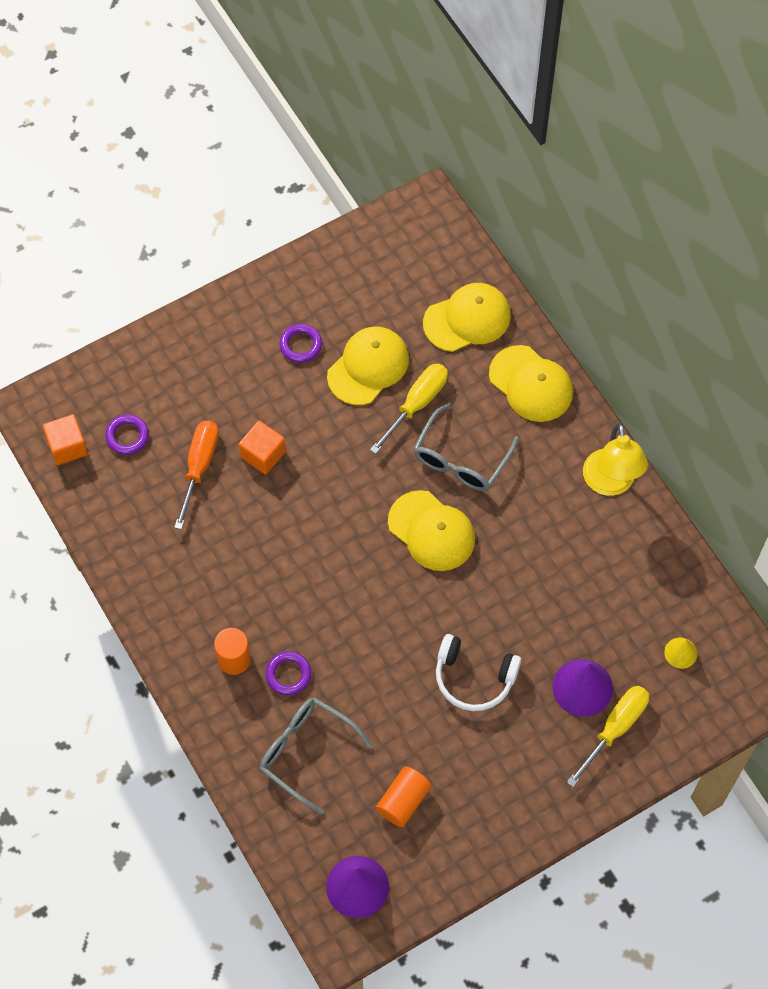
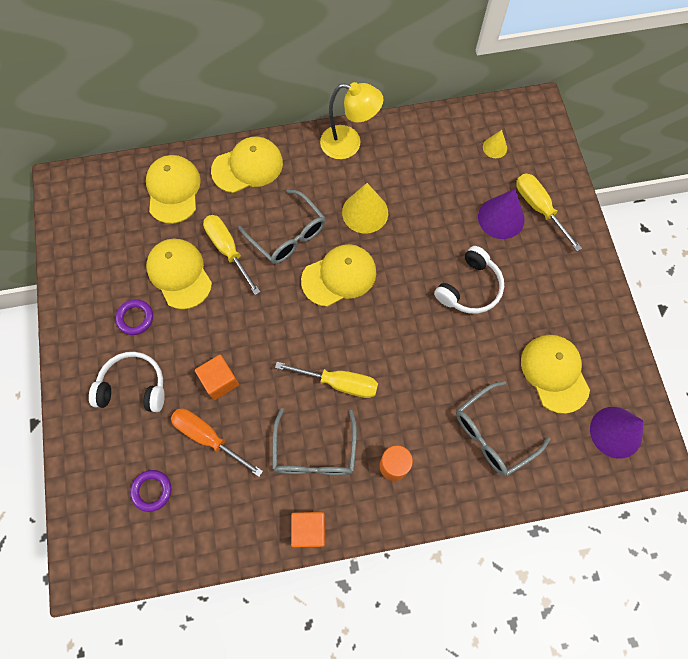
camera: 70 degrees left, 5 degrees up
orange cube [43,414,88,465] -> orange cube moved to [291,512,325,547]
purple ring [265,651,311,695] -> none
orange cylinder [376,766,431,827] -> yellow cap [521,335,590,414]
none -> white headphones [89,352,165,412]
none -> grey glasses [272,408,357,475]
none -> yellow screwdriver [275,362,378,398]
none -> yellow cone [342,183,388,233]

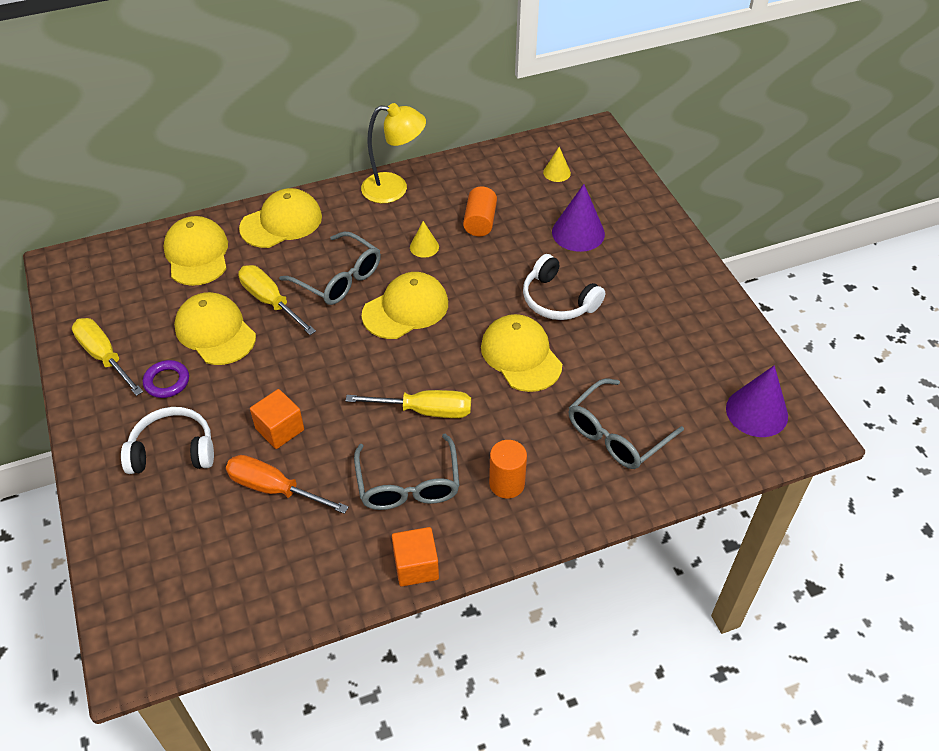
camera: 10 degrees left, 20 degrees down
purple ring [130,470,171,512] -> none
yellow cone [342,183,388,233] -> yellow cone [410,221,439,258], size x0.55
white headphones [434,246,504,314] -> white headphones turned 105 degrees clockwise [523,254,605,320]
yellow screwdriver [516,173,582,251] -> yellow screwdriver moved to [72,318,143,396]
yellow cap [521,335,590,414] -> yellow cap moved to [481,314,562,392]
none -> orange cylinder [463,186,497,236]

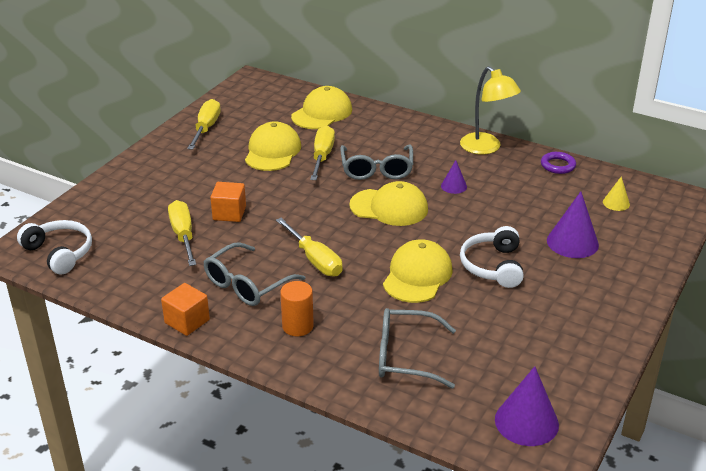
camera: 50 degrees right, 15 degrees down
white headphones [121,407,214,474] -> white headphones moved to [17,220,92,275]
purple ring [143,360,189,398] -> purple ring moved to [541,152,576,174]
orange screwdriver [226,455,349,514] -> yellow screwdriver [168,200,196,266]
yellow cap [239,188,322,248] -> none
yellow cone [410,221,439,258] -> purple cone [441,160,467,194]
orange cylinder [463,186,497,236] -> none

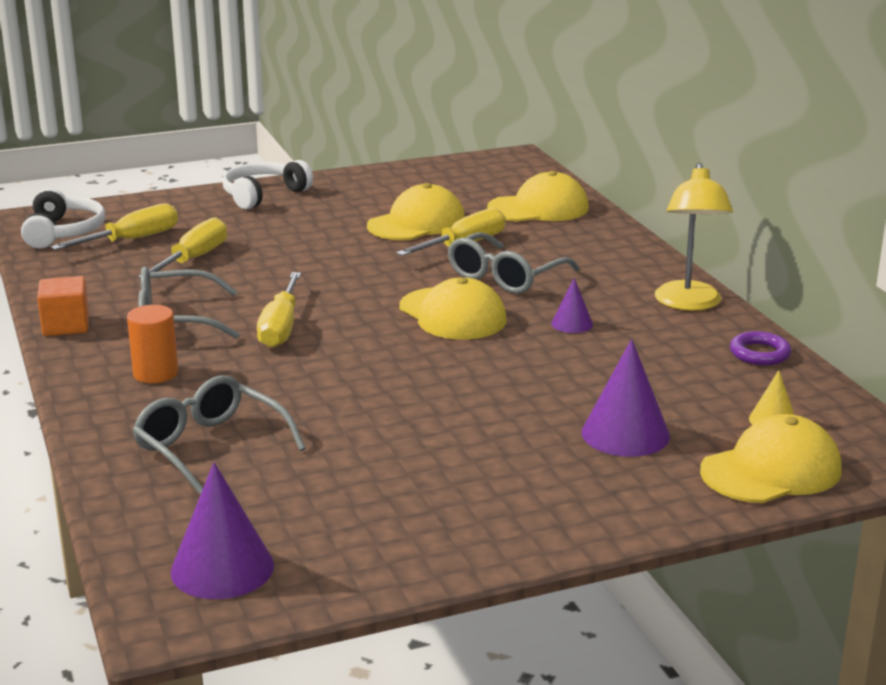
camera: 40 degrees right, 10 degrees down
yellow screwdriver [187,99,221,150] -> yellow screwdriver moved to [50,203,178,250]
orange cube [210,182,246,222] -> none
yellow cap [383,240,453,303] -> yellow cap moved to [700,414,842,503]
white headphones [460,226,524,288] -> white headphones moved to [223,160,313,210]

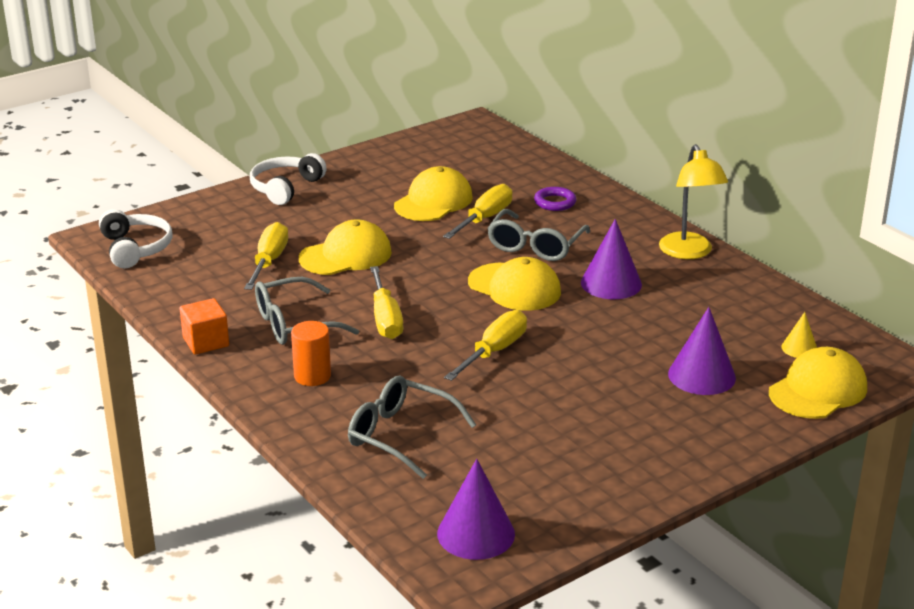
camera: 15 degrees left, 5 degrees up
yellow screwdriver [50,203,178,250] -> yellow screwdriver moved to [444,310,527,381]
yellow cap [487,171,589,222] -> yellow cap moved to [299,219,392,275]
purple cone [551,278,593,333] -> purple cone [581,219,642,299], size x1.82
purple ring [730,331,791,365] -> purple ring moved to [534,187,576,211]

